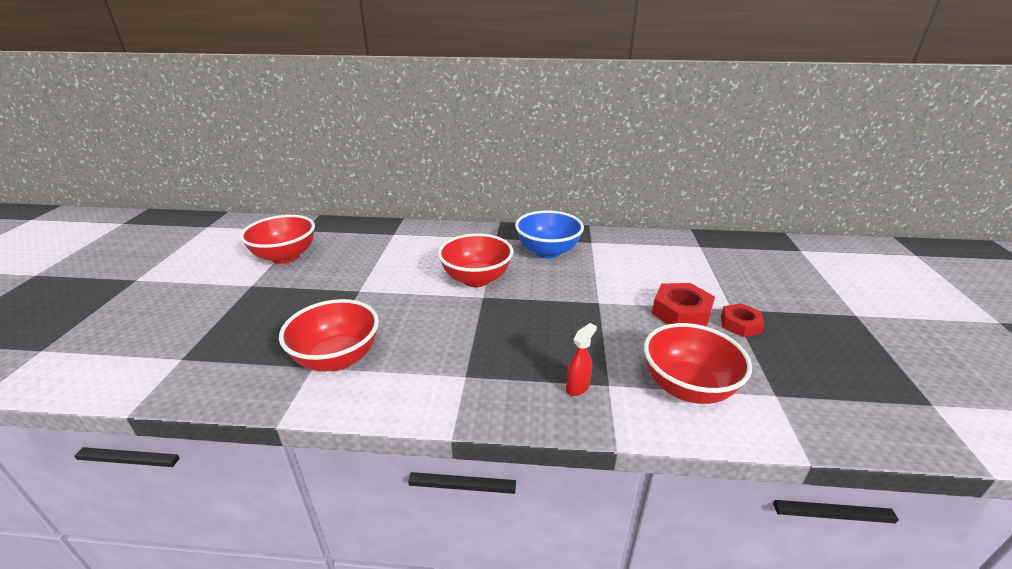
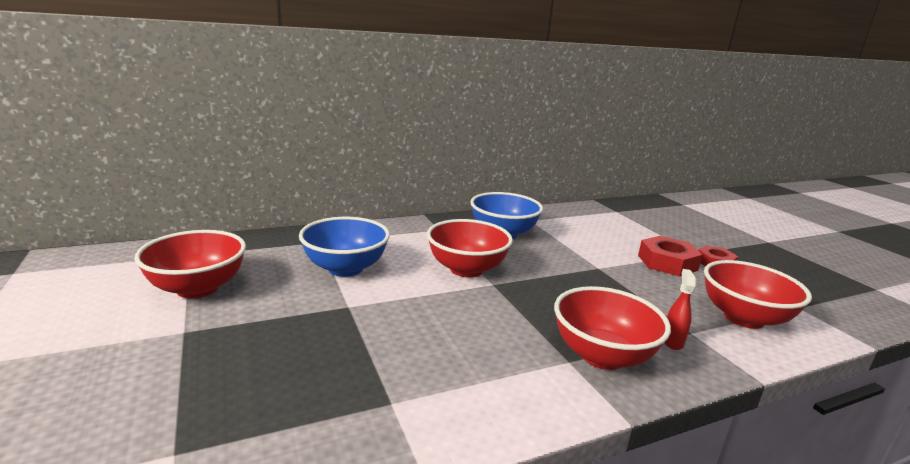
camera: 30 degrees left, 10 degrees down
red bowl [279,299,379,371] -> red bowl moved to [554,286,671,370]
none -> blue bowl [299,217,390,277]

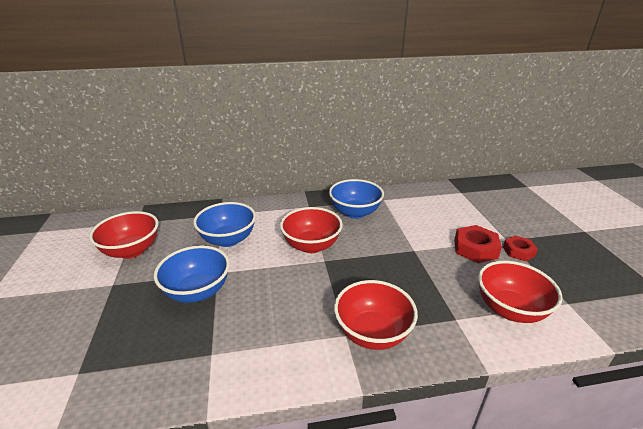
camera: 15 degrees right, 10 degrees up
red spray bottle [664,269,696,350] -> none
none -> blue bowl [154,245,230,303]

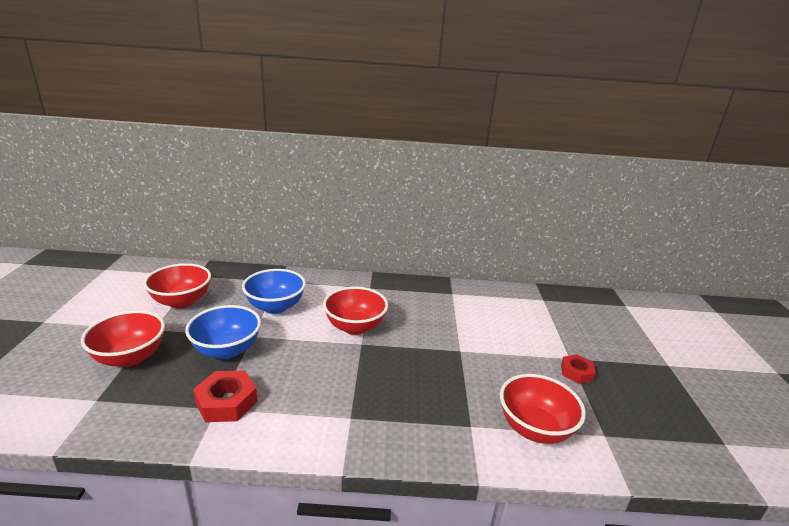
camera: 10 degrees right, 5 degrees down
blue bowl [329,179,384,219] -> none
red bowl [334,280,418,350] -> red bowl moved to [81,310,165,367]
red nut [454,225,502,263] -> red nut moved to [193,371,257,422]

